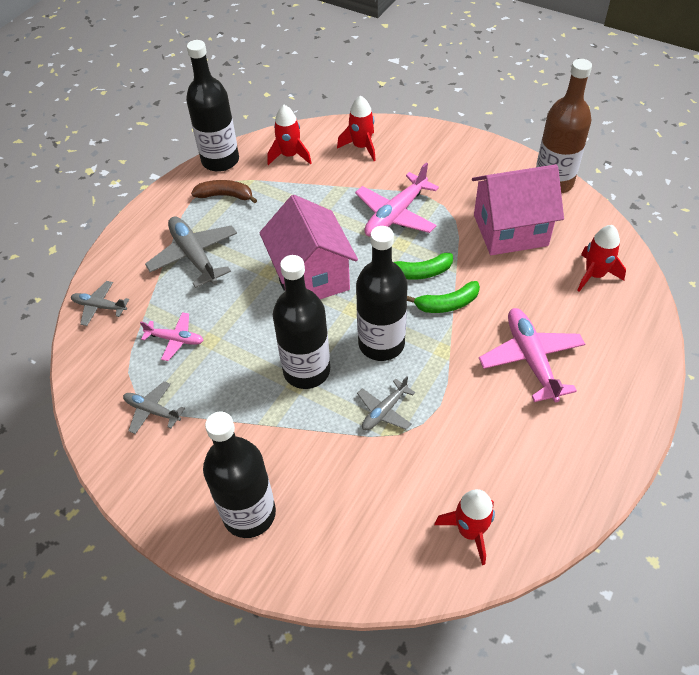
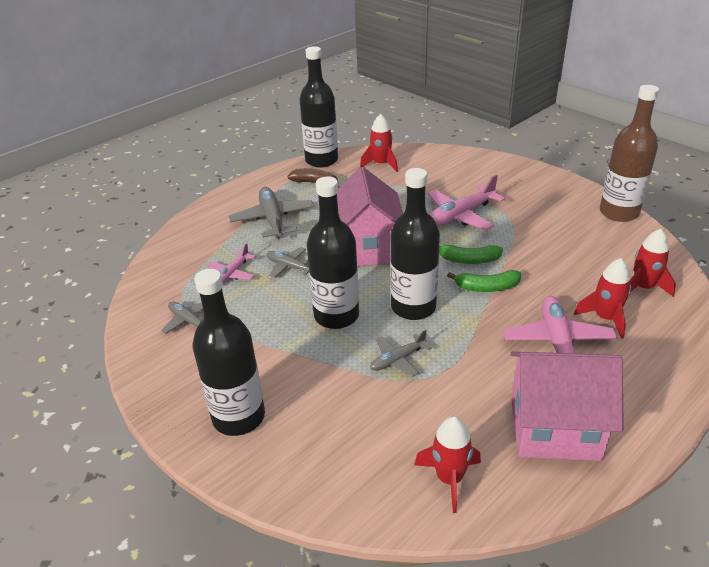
camera: 15 degrees right, 15 degrees down
grey plane [71,281,129,326] -> grey plane moved to [266,247,309,278]
pink plane [140,312,204,361] -> pink plane turned 90 degrees clockwise [207,243,256,283]
red rocket [337,96,376,161] -> red rocket moved to [574,258,631,339]
pink house [472,164,564,255] -> pink house moved to [510,352,624,461]

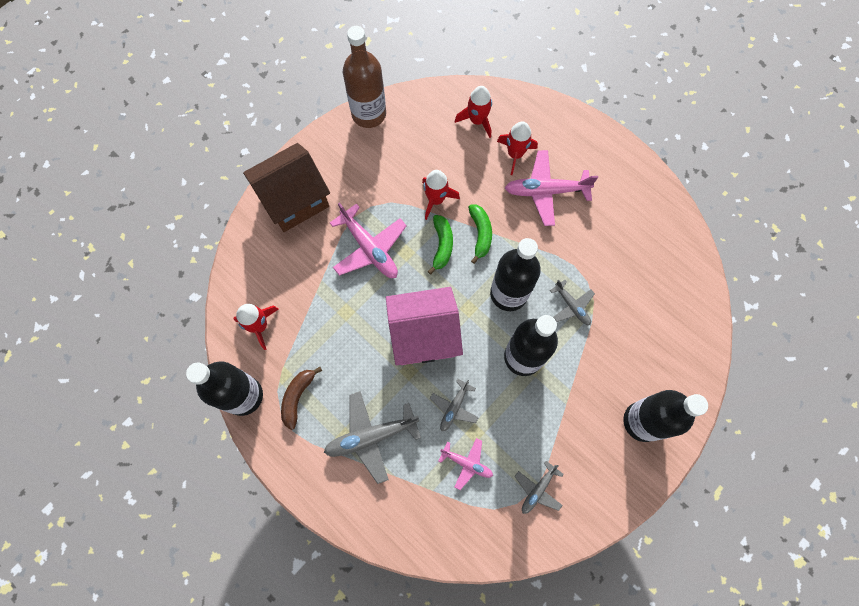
camera: 95 degrees left, 35 degrees up
red rocket [414,416,481,513] -> red rocket moved to [422,170,460,220]
pink house [510,352,624,461] -> none
none -> brown house [243,143,330,232]

